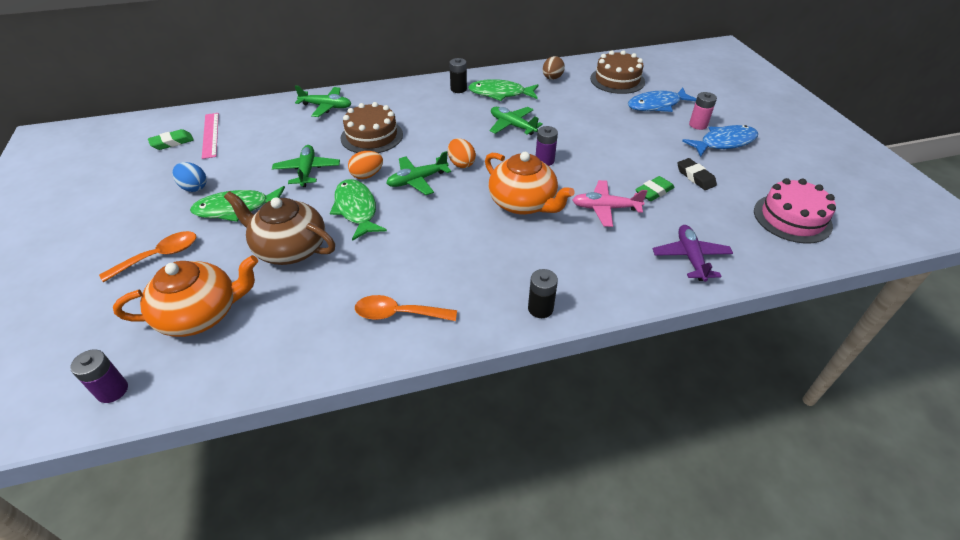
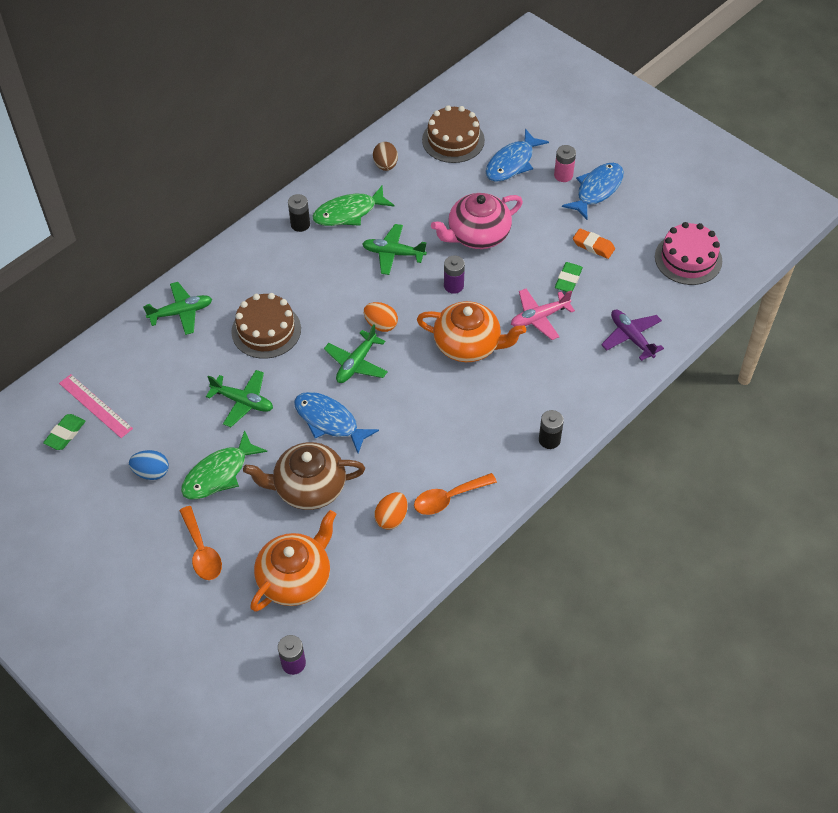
camera: 30 degrees left, 10 degrees up
orange spoon [99,231,196,282] -> orange spoon turned 135 degrees clockwise [179,506,222,580]
green plane [272,145,340,187] -> green plane turned 150 degrees clockwise [206,370,273,427]
green fish [330,179,387,241] -> blue fish [294,392,379,453]
orange egg [348,151,383,179] -> orange egg moved to [374,492,407,530]
black eraser [677,158,717,190] -> orange eraser [573,228,615,259]
none -> pink teapot [431,193,523,249]

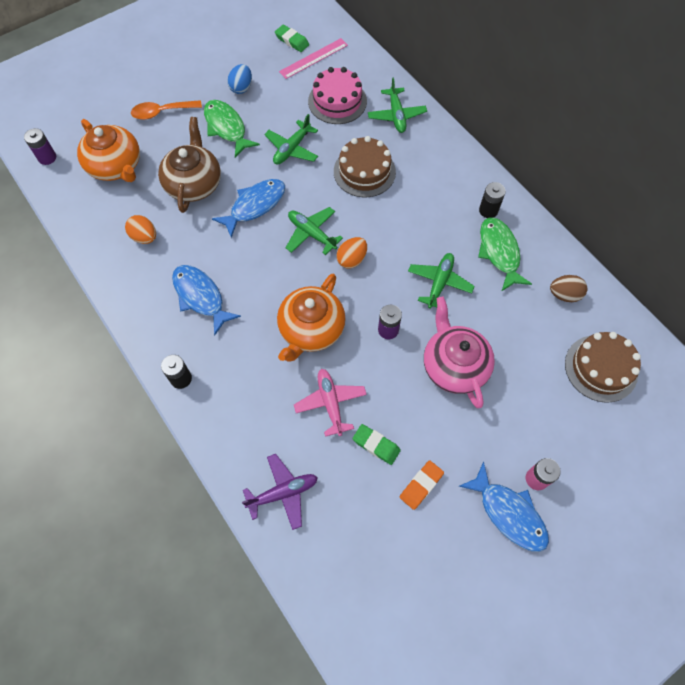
camera: 100 degrees right, 10 degrees up
orange spoon [414,473,497,515] -> none
blue fish [486,129,549,182] -> blue fish moved to [172,265,241,336]
pink cake [655,222,722,285] -> pink cake moved to [308,67,367,124]

